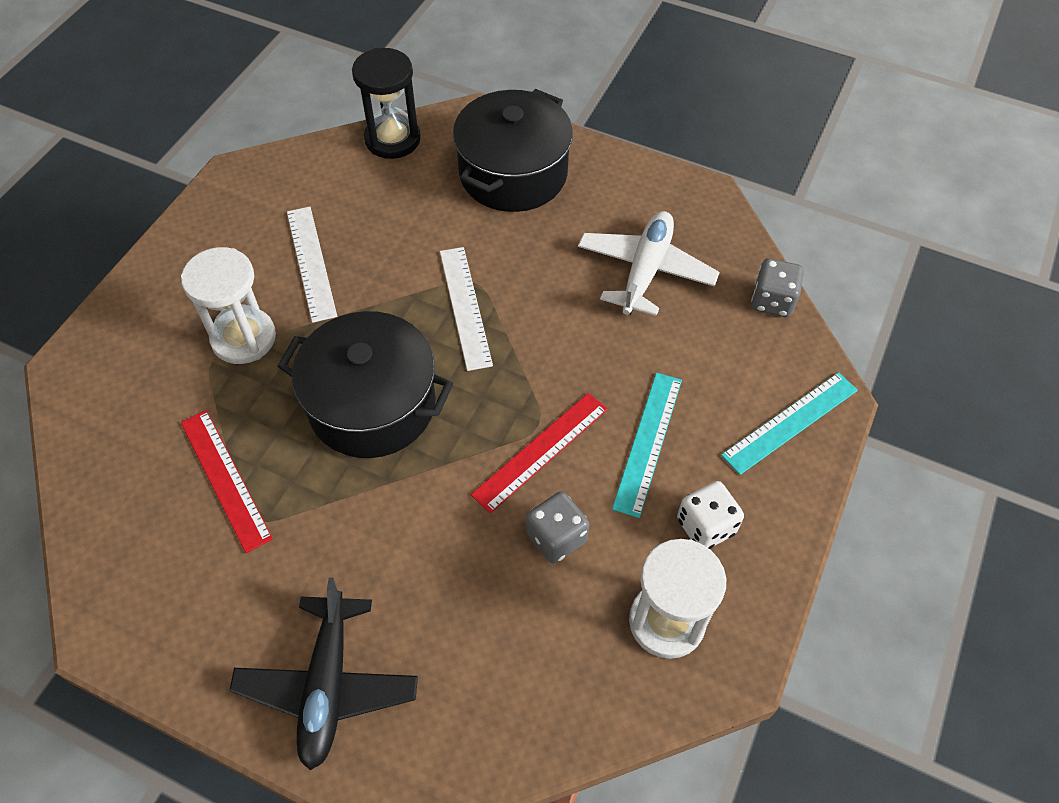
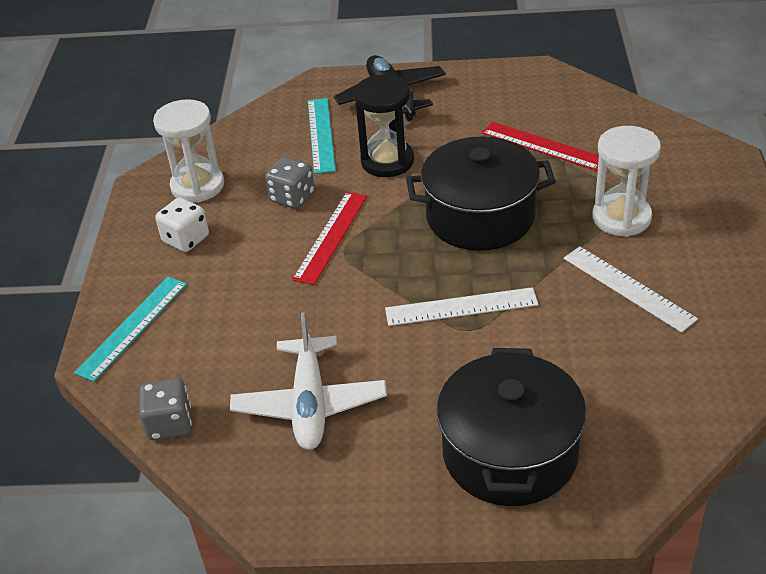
camera: 160 degrees right, 15 degrees down
black hourglass [352,48,421,159] -> black hourglass moved to [354,74,414,177]
white ruler [440,247,493,371] -> white ruler turned 60 degrees counterclockwise [385,287,538,326]
turquoise ruler [612,373,682,518] -> turquoise ruler moved to [308,98,336,174]

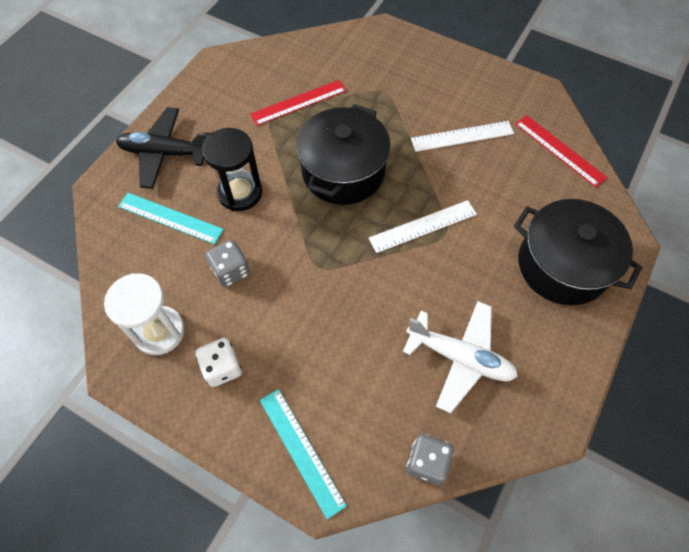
camera: 65 degrees left, 20 degrees up
red ruler [292,192,367,285] -> red ruler moved to [515,115,607,187]
white ruler [385,287,538,326] -> white ruler turned 45 degrees clockwise [369,200,477,253]
white hourglass [592,126,661,237] -> none

